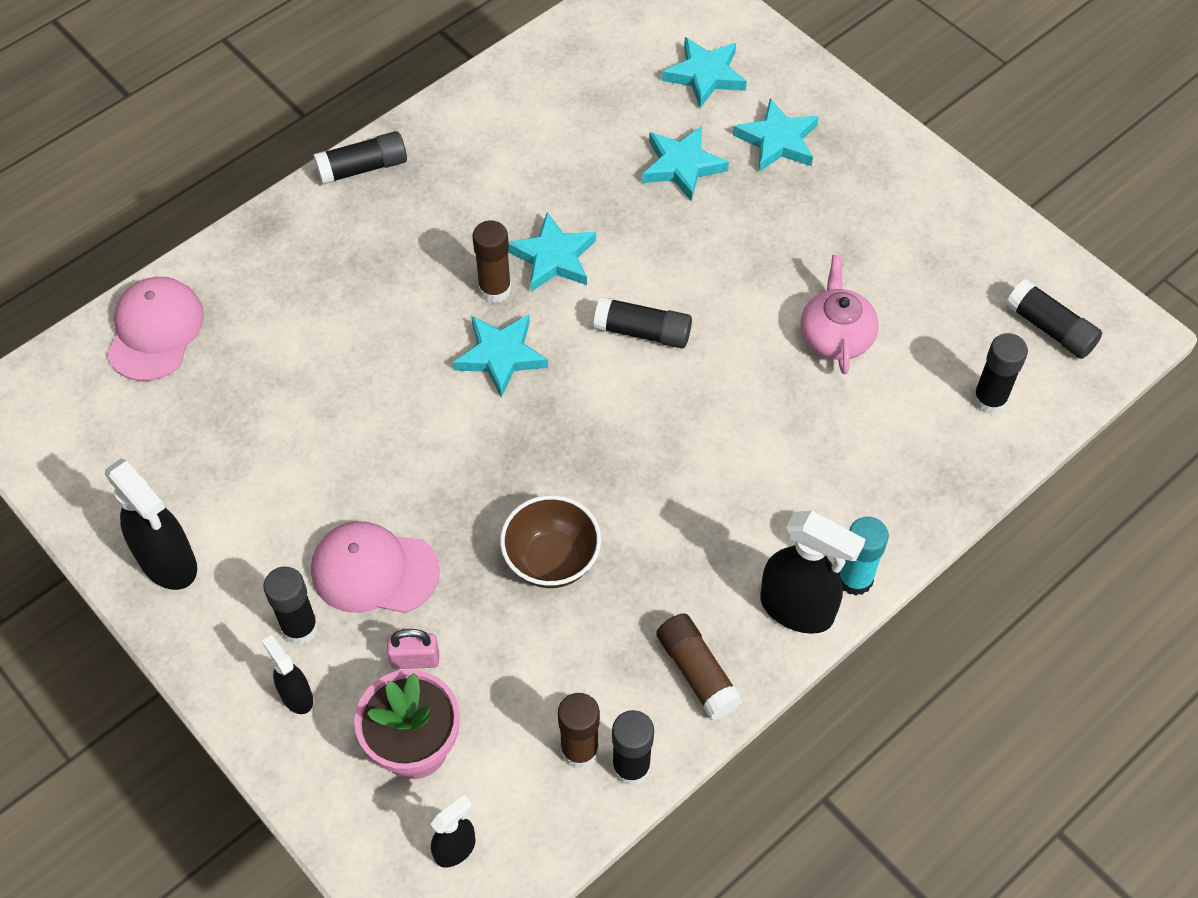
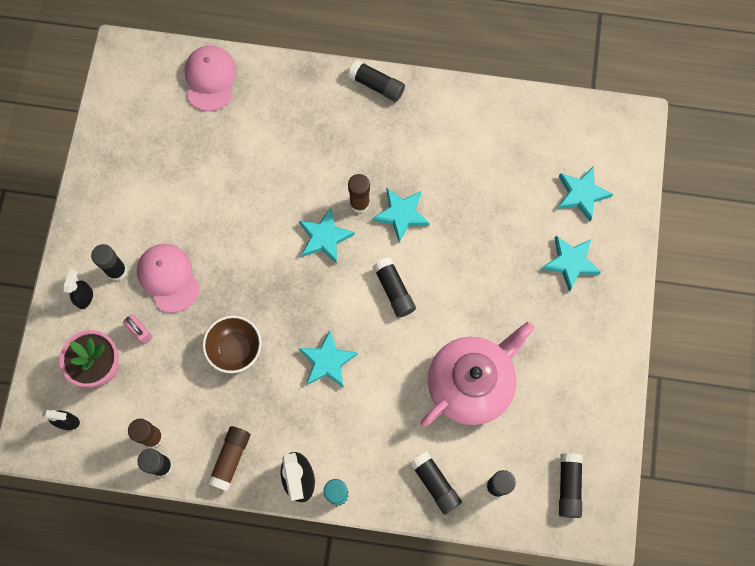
camera: 50 degrees right, 15 degrees up
black spray bottle [105,458,197,590] -> none
pink cap [107,277,204,381] -> pink cap turned 60 degrees counterclockwise [185,46,237,111]
turquoise star [642,126,729,202] -> turquoise star moved to [299,330,358,388]
pink teapot [801,255,879,374] -> pink teapot [420,321,535,427], size x1.77
none -> black glue stick [410,451,462,515]

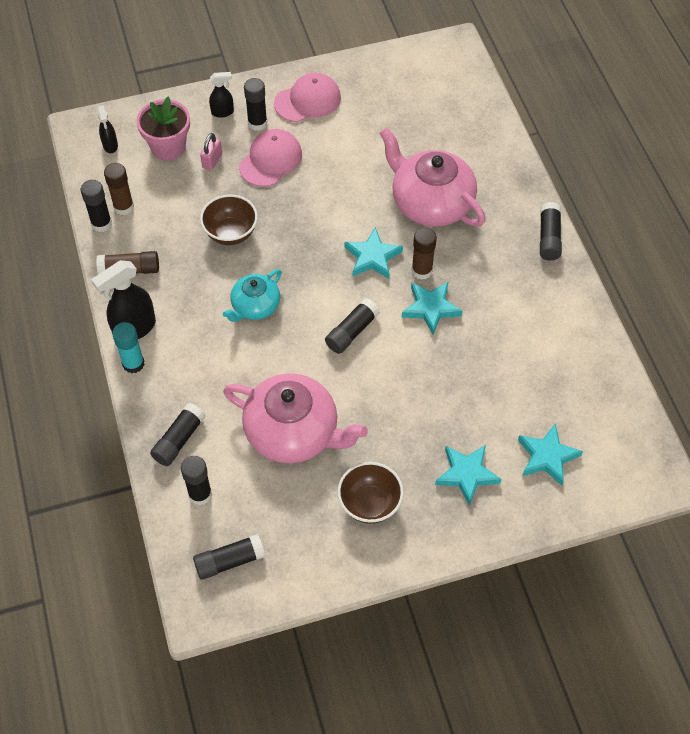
camera: 65 degrees right, 15 degrees down
pink cap [185,46,237,111] -> pink cap moved to [274,72,341,122]
turquoise star [299,330,358,388] -> turquoise teapot [223,269,282,322]
none -> brown bowl [338,462,404,524]
none -> pink teapot [380,128,486,226]

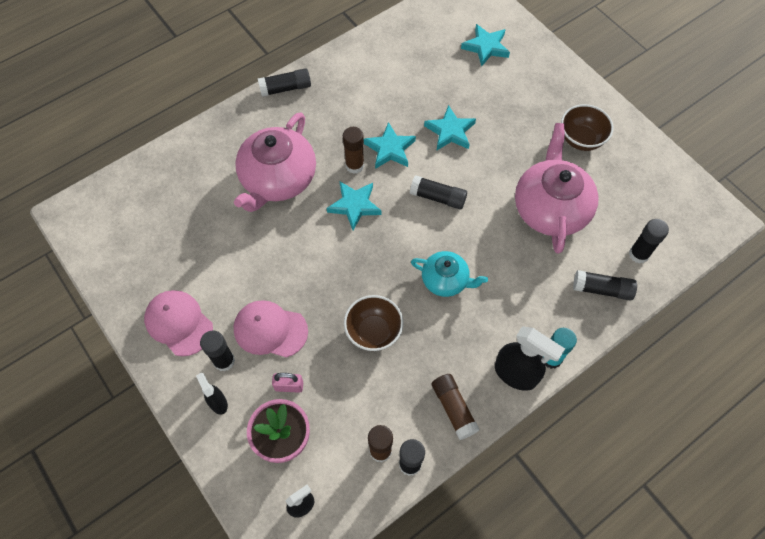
camera: 110 degrees left, 5 degrees up
black glue stick [193,534,265,580] -> none
turquoise star [435,445,501,506] -> turquoise star moved to [424,105,476,150]

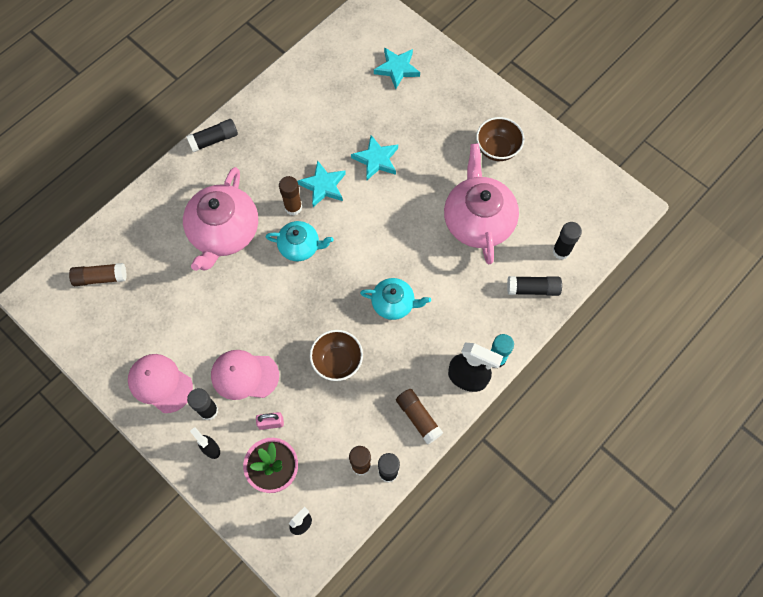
camera: 10 degrees left, 5 degrees up
turquoise star [327,182,382,230] -> turquoise teapot [266,221,334,261]
black glue stick [410,175,467,209] -> none
none -> brown glue stick [69,263,127,286]

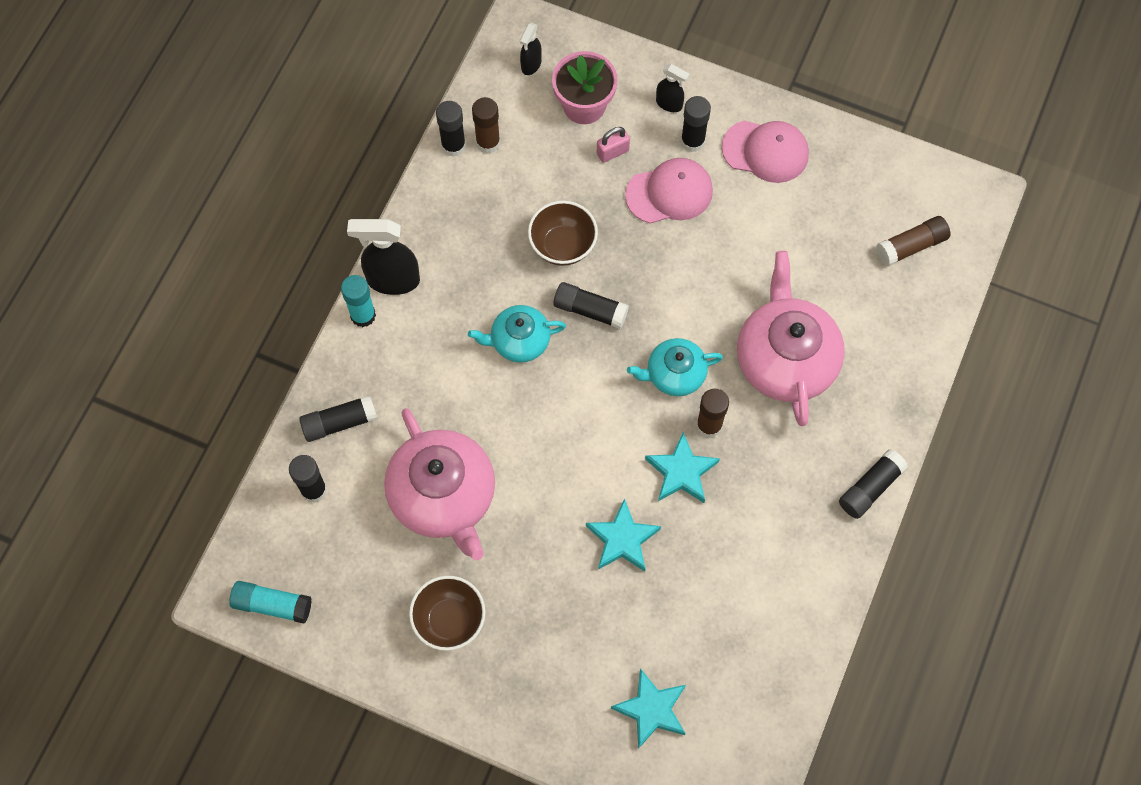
camera: 160 degrees right, 0 degrees up
brown glue stick [396,389,443,444] -> none
none -> turquoise glue stick [229,581,312,624]
none -> black glue stick [554,282,629,329]

